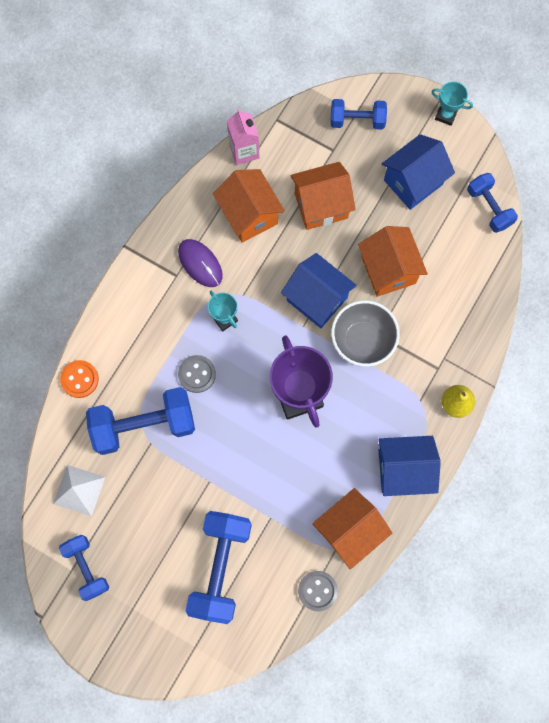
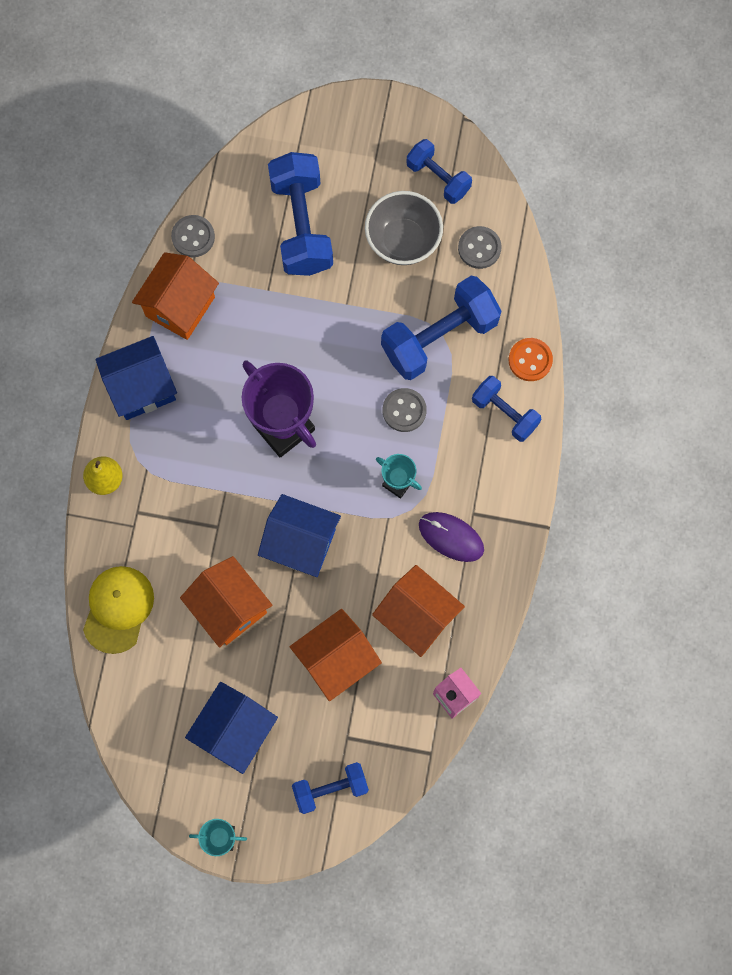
camera: 160 degrees right, 0 degrees up
white pyramid [53,465,105,516] -> grey button [458,226,502,269]
grey bowl [331,300,400,367] -> grey bowl moved to [365,191,443,265]
blue dumbbell [467,173,518,233] -> blue dumbbell moved to [472,376,541,442]
none -> yellow cap [83,566,154,654]

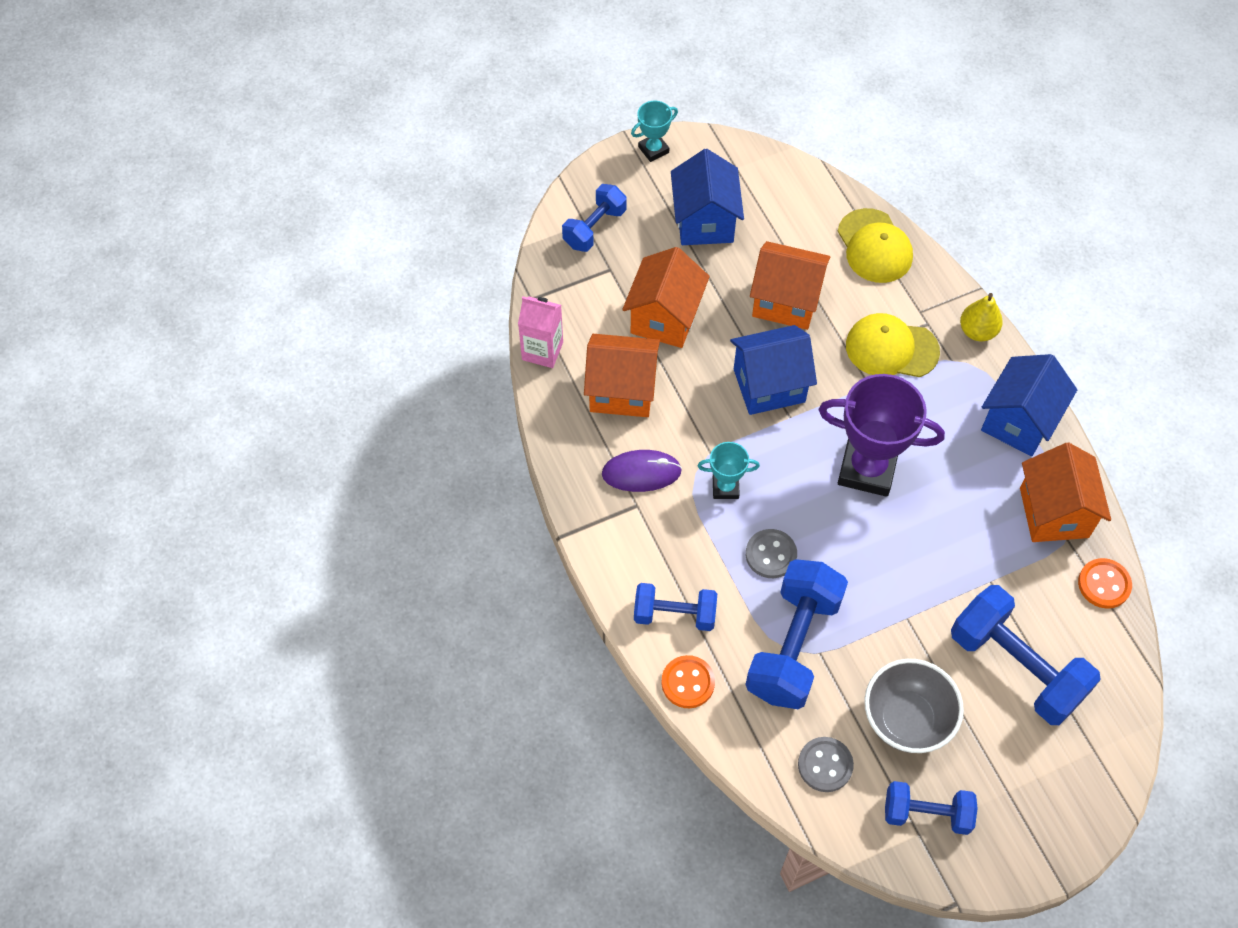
camera: 145 degrees right, 15 degrees down
grey button [171,215,215,257] -> orange button [1078,558,1132,609]
none -> yellow cap [846,313,940,377]

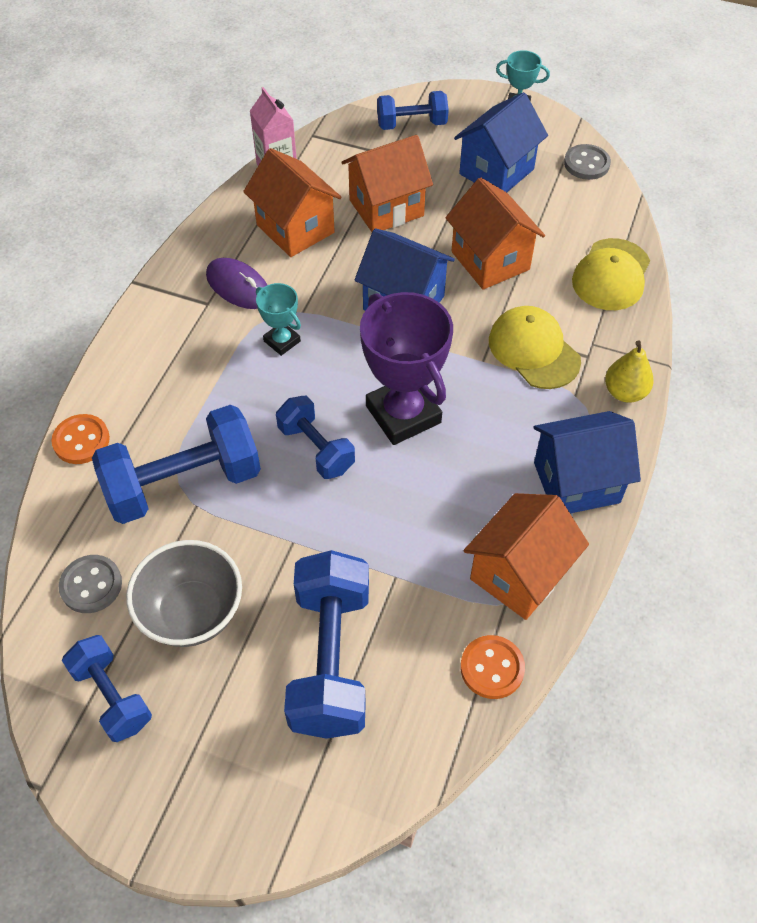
camera: 45 degrees right, 5 degrees down
blue dumbbell [634,583,717,631] -> blue dumbbell moved to [276,396,355,479]
grey button [746,529,797,578] -> grey button moved to [564,144,611,180]

